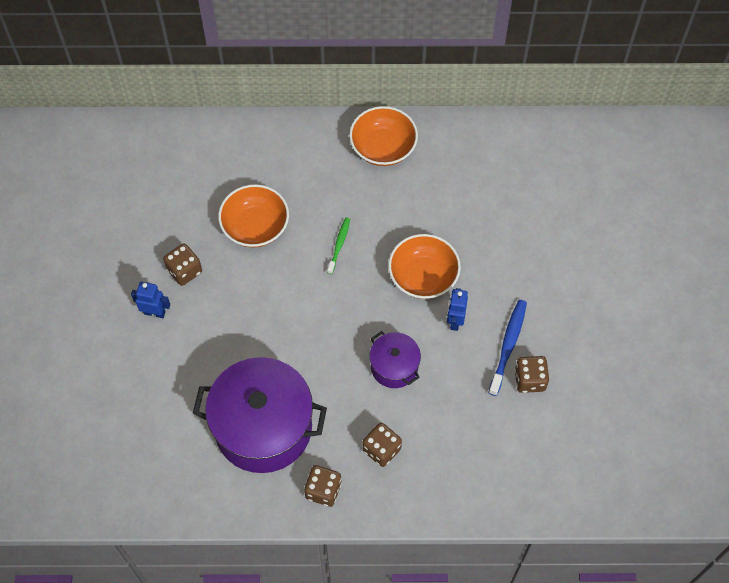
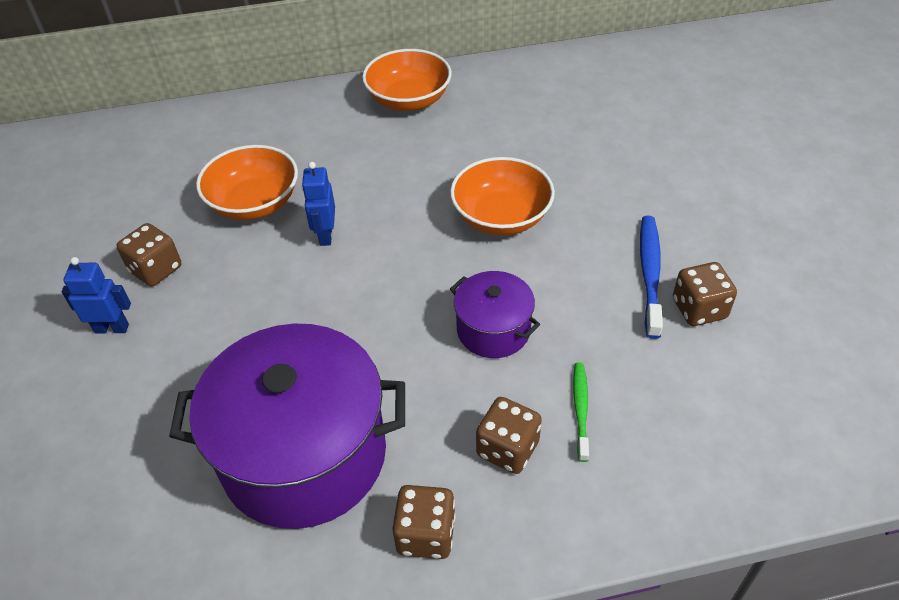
camera: 10 degrees left, 15 degrees down
green toothbrush [327,217,350,274] -> green toothbrush moved to [573,362,589,462]
blue robot [447,288,468,331] -> blue robot moved to [302,162,335,246]

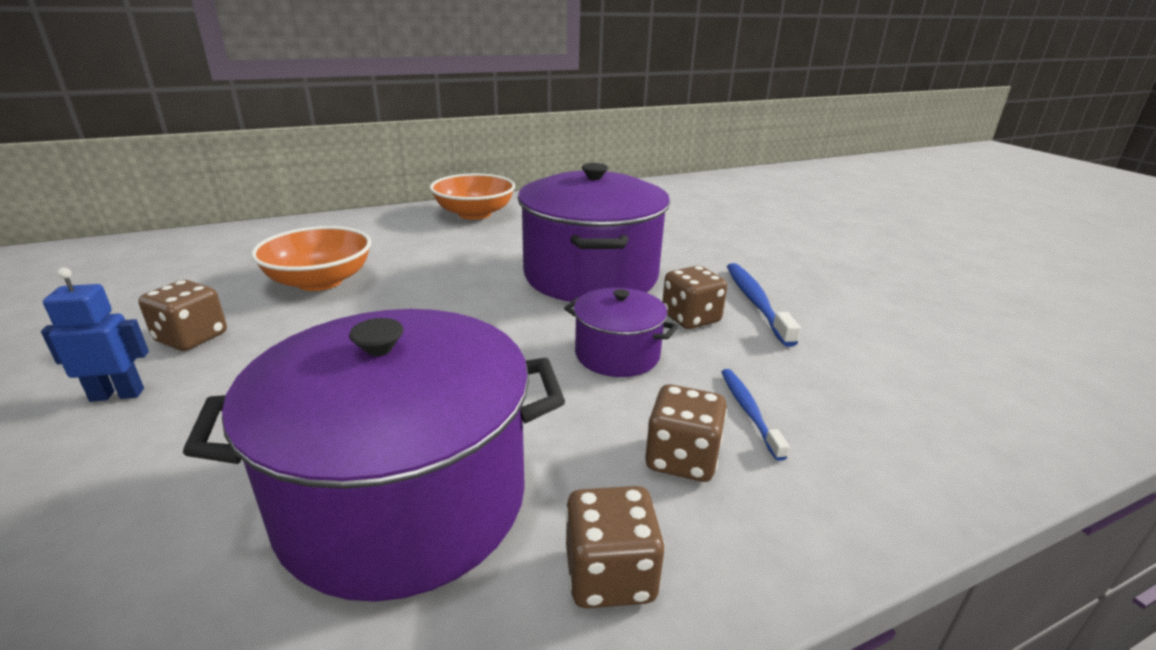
camera: 15 degrees left, 20 degrees down
blue robot [302,162,335,246] -> none
orange bowl [450,157,555,235] -> purple pot [518,163,670,302]
green toothbrush [573,362,589,462] -> blue toothbrush [722,369,789,461]
brown dice [673,262,737,326] -> brown dice moved to [662,266,727,329]

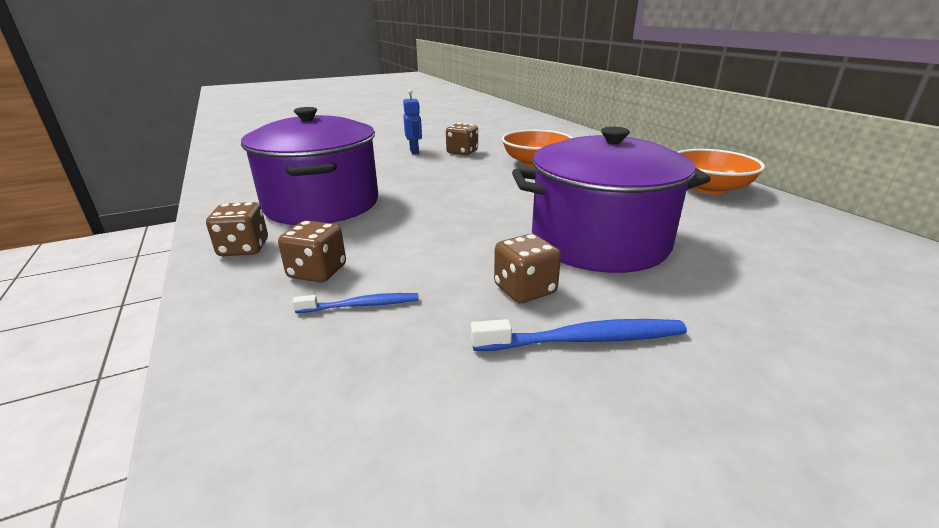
camera: 90 degrees right, 0 degrees up
purple pot [564,288,678,377] -> none

